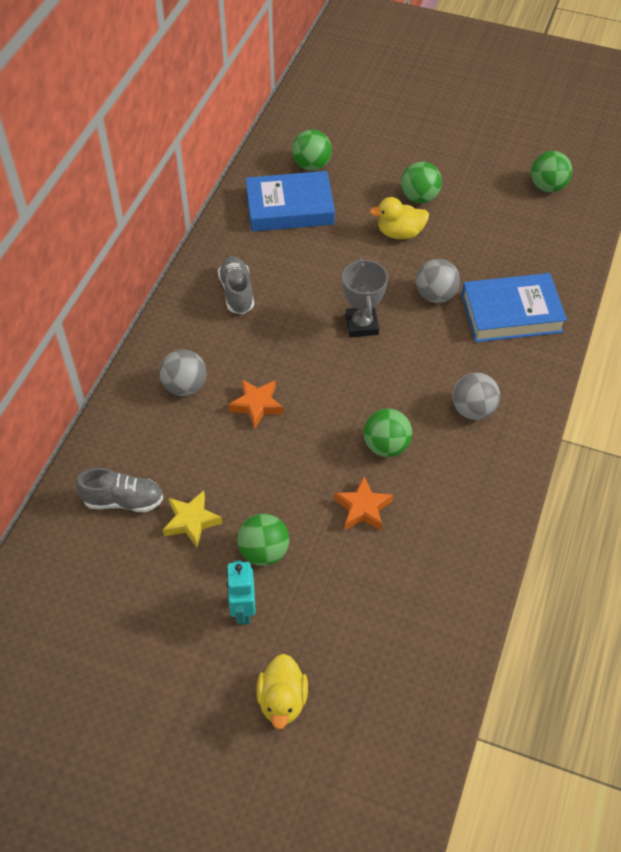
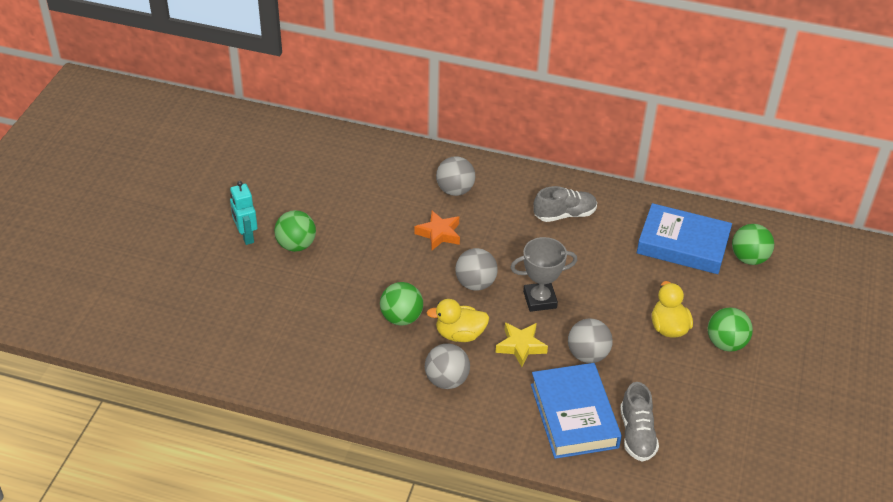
camera: 85 degrees right, 10 degrees down
grey shoe [76,468,163,512] -> grey shoe moved to [620,382,659,462]
yellow star [163,490,223,548] -> yellow star moved to [495,323,548,367]
turquoise robot [226,560,256,625] -> turquoise robot turned 105 degrees counterclockwise [230,181,258,245]
blue book [246,171,335,232] -> blue book turned 60 degrees counterclockwise [637,203,732,274]
yellow duck [257,654,308,729] -> yellow duck moved to [427,299,489,342]
orange star [334,477,393,531] -> none
green ball [531,151,572,192] -> none
none -> grey ball [455,248,498,291]

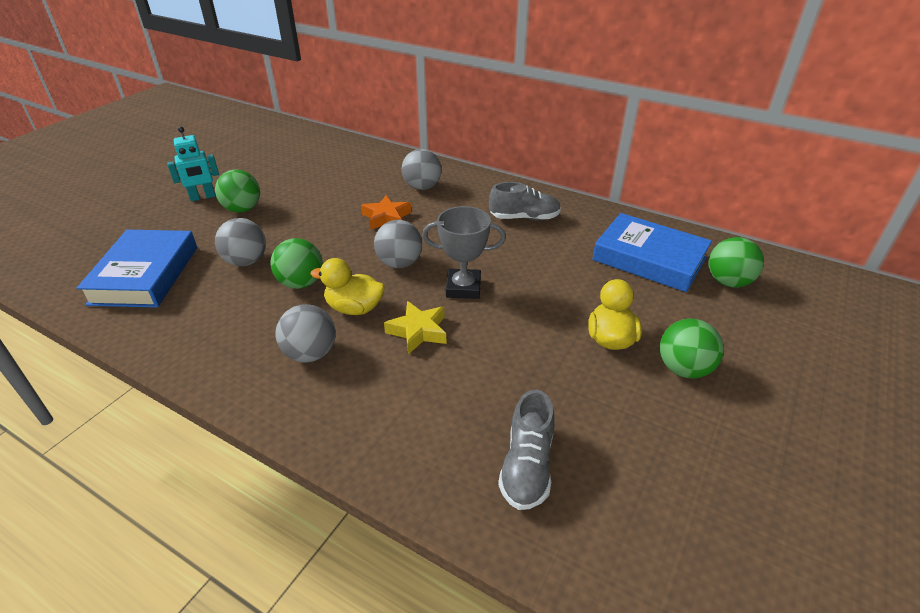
camera: 15 degrees right, 5 degrees down
turquoise robot [230,181,258,245] -> turquoise robot turned 105 degrees counterclockwise [167,127,219,201]
blue book [531,363,622,459] -> blue book moved to [77,230,197,308]
grey ball [568,318,613,363] -> grey ball moved to [215,218,266,266]

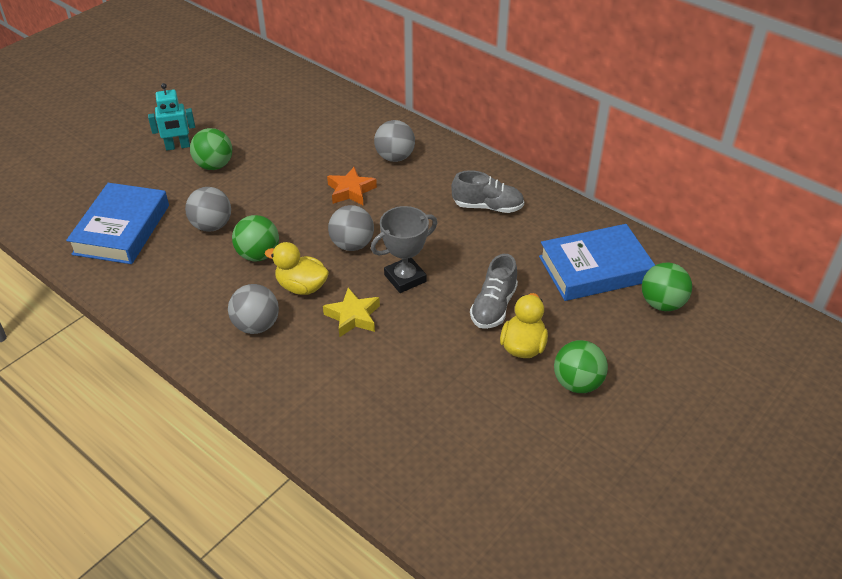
camera: 10 degrees right, 5 degrees up
grey trophy [422,206,506,299] -> grey trophy turned 45 degrees counterclockwise [371,206,437,293]
grey shoe [498,390,555,510] -> grey shoe moved to [470,254,518,329]
blue book [592,213,712,292] -> blue book turned 60 degrees counterclockwise [539,224,655,301]

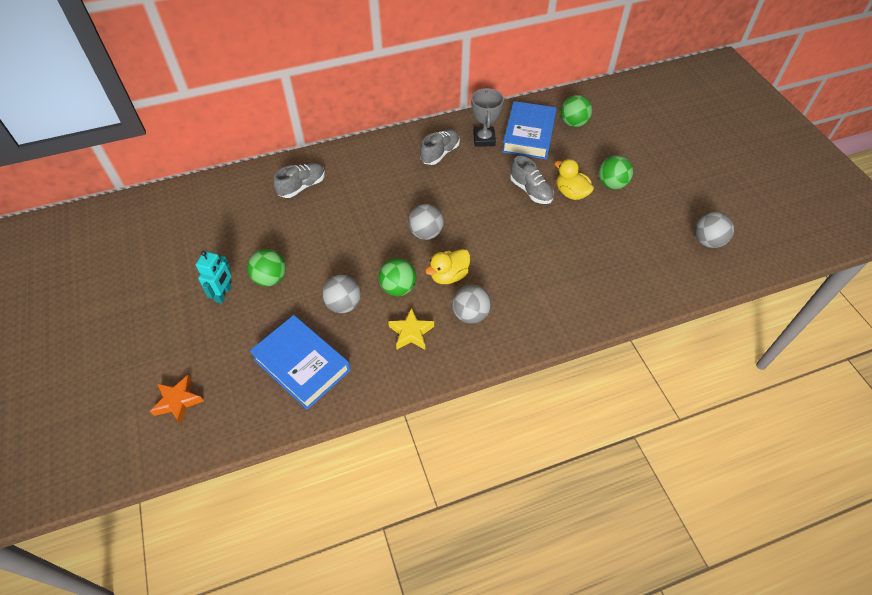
camera: 60 degrees left, 10 degrees up
yellow star [323,288,380,337] -> yellow star moved to [388,308,434,349]
orange star [327,167,377,205] -> orange star moved to [150,375,204,424]
grey trophy [371,206,437,293] -> grey trophy moved to [471,88,504,147]
grey ball [374,120,415,162] -> grey ball moved to [695,212,734,248]
none -> grey shoe [273,163,325,198]

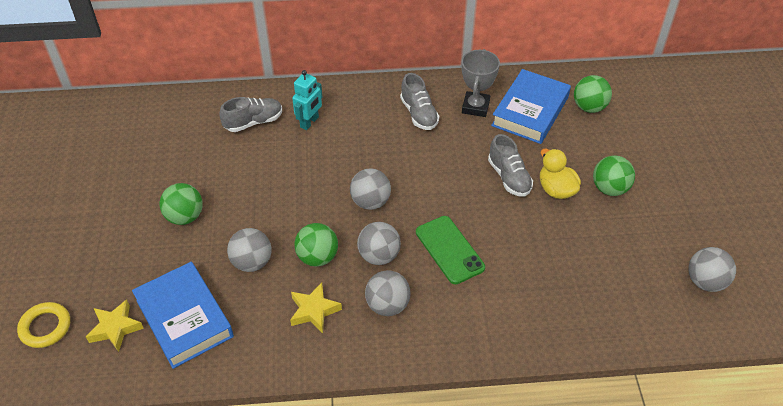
camera: 15 degrees right, 5 degrees down
orange star [150,375,204,424] -> yellow ring [17,302,70,348]
turquoise robot [196,251,232,303] -> turquoise robot moved to [292,70,322,130]
grey shoe [420,129,460,165] -> grey shoe turned 105 degrees clockwise [400,73,439,130]
yellow duck [425,249,470,284] -> grey ball [357,222,401,265]
none -> yellow star [86,300,144,352]
none -> green phone [416,216,485,284]

